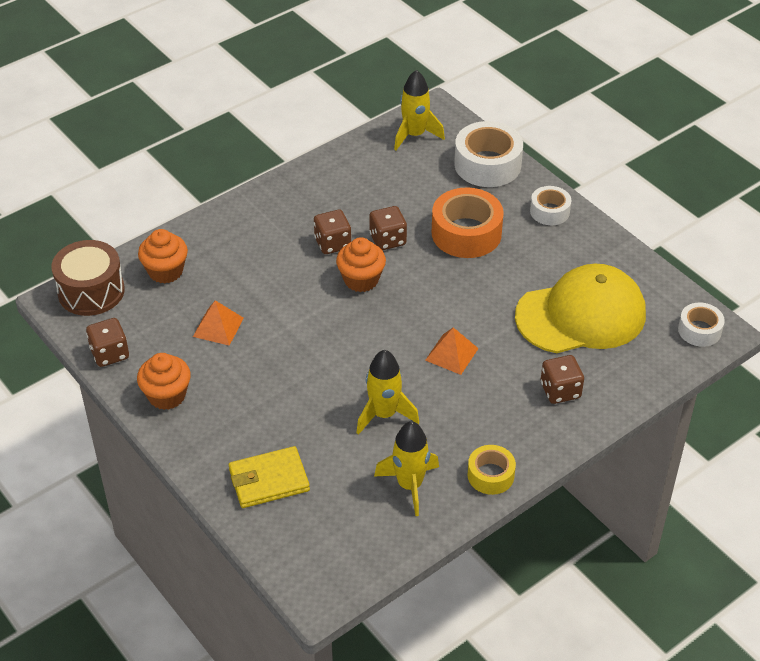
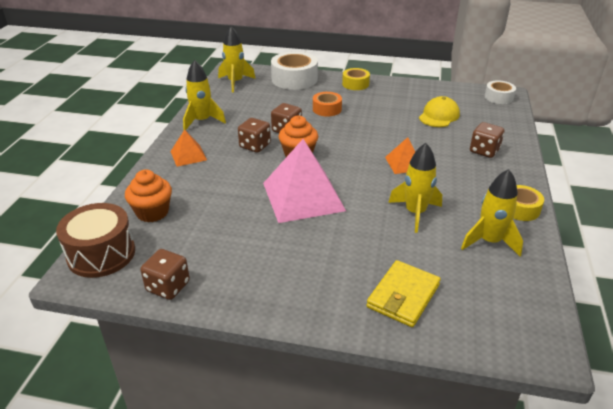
camera: 40 degrees left, 10 degrees down
orange cupcake [137,353,191,410] -> none
orange pyramid [193,300,244,346] -> orange pyramid moved to [170,129,207,167]
orange tape [432,187,504,258] -> orange tape [313,92,342,116], size x0.57
yellow cap [515,264,646,353] -> yellow cap [419,96,460,127], size x0.52
white tape [530,186,571,225] -> yellow tape [342,68,370,90]
none -> yellow rocket [183,60,226,131]
none -> pink pyramid [263,139,346,223]

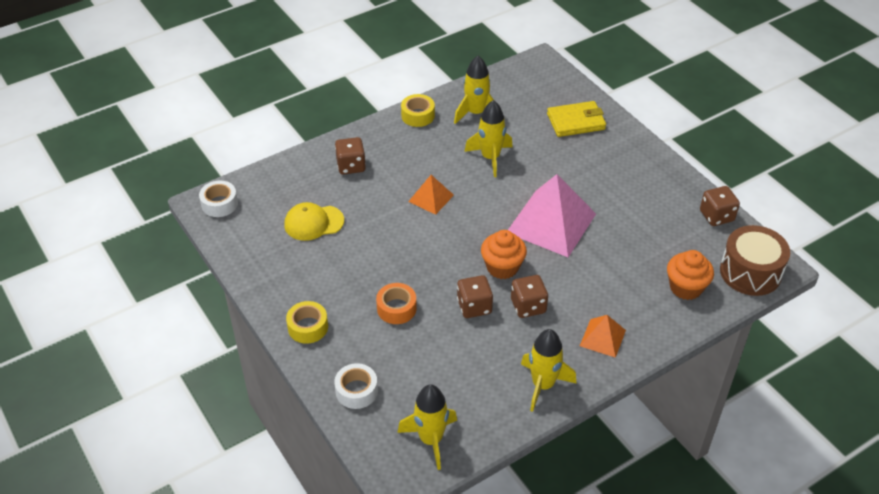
camera: 135 degrees left, 10 degrees up
white tape [271,52,318,90] -> white tape [334,363,378,409], size x0.57

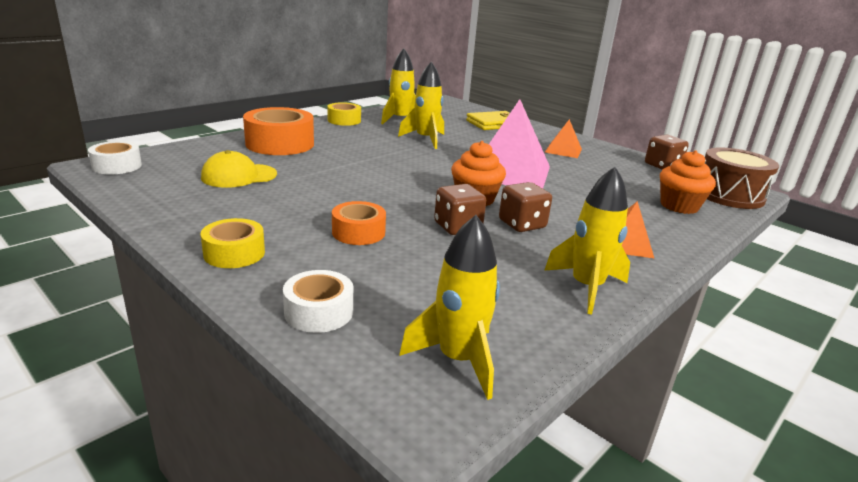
camera: 15 degrees left, 20 degrees down
brown dice [335,137,366,175] -> orange tape [243,107,314,155]
orange pyramid [408,175,454,215] -> orange pyramid moved to [545,119,582,158]

